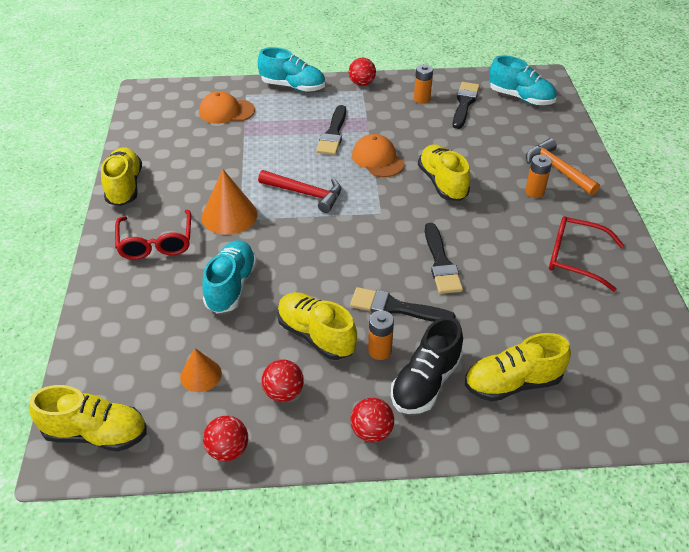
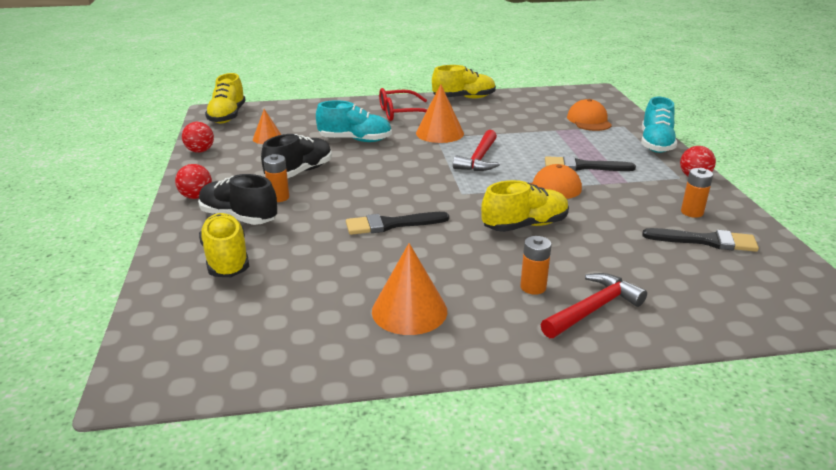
camera: 85 degrees right, 15 degrees down
red ball [262,360,304,402] -> none
yellow shoe [277,292,357,360] -> black shoe [261,134,332,179]
black brush [350,287,456,322] -> none
turquoise shoe [489,55,557,105] -> none
orange hammer [526,138,600,195] -> red hammer [541,273,647,338]
red glasses [549,216,624,292] -> orange cone [372,243,447,335]

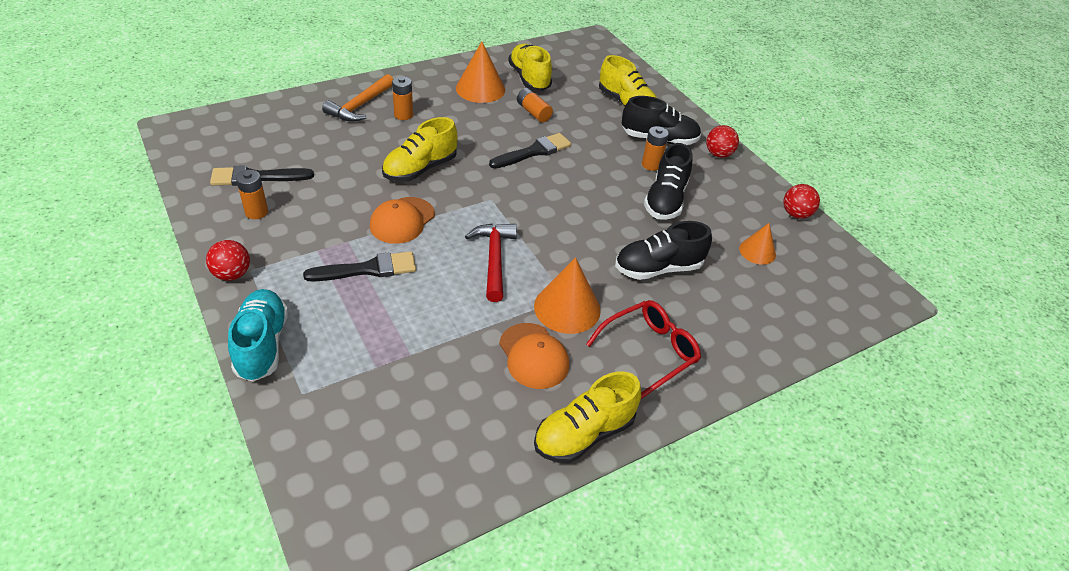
camera: 155 degrees right, 15 degrees up
yellow shoe [205,73,246,124] -> yellow shoe moved to [508,44,552,91]
turquoise shoe [316,100,392,142] -> black shoe [615,221,712,280]
red hammer [541,273,647,338] -> orange hammer [322,74,394,122]
orange cap [567,99,612,131] -> orange cap moved to [499,323,569,389]
none -> orange battery [517,88,553,122]

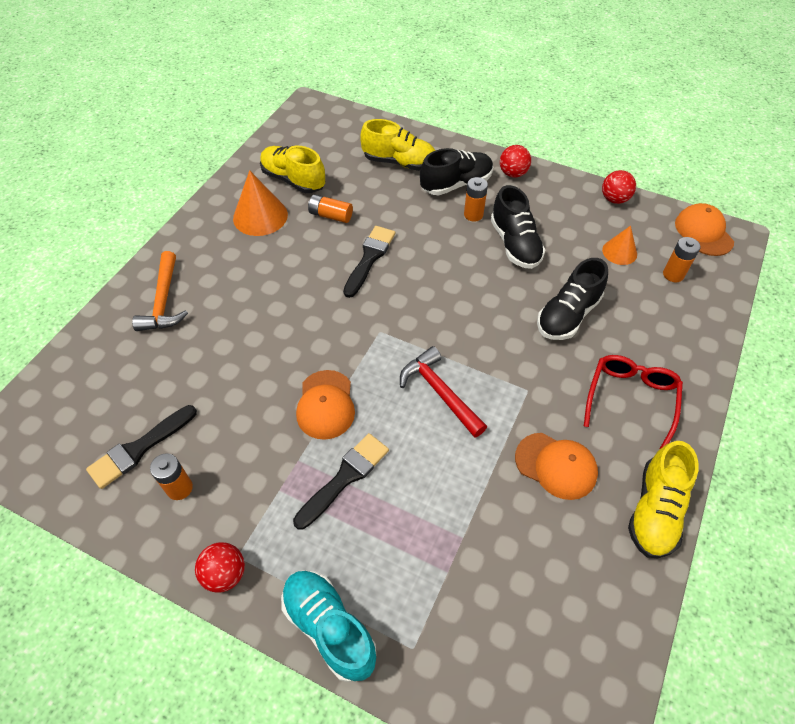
camera: 30 degrees left, 10 degrees up
yellow shoe [382,117,457,182] -> none
orange battery [392,76,413,120] -> orange battery moved to [663,237,700,282]
orange cone [534,257,601,334] -> none
none -> orange cap [675,203,734,256]

